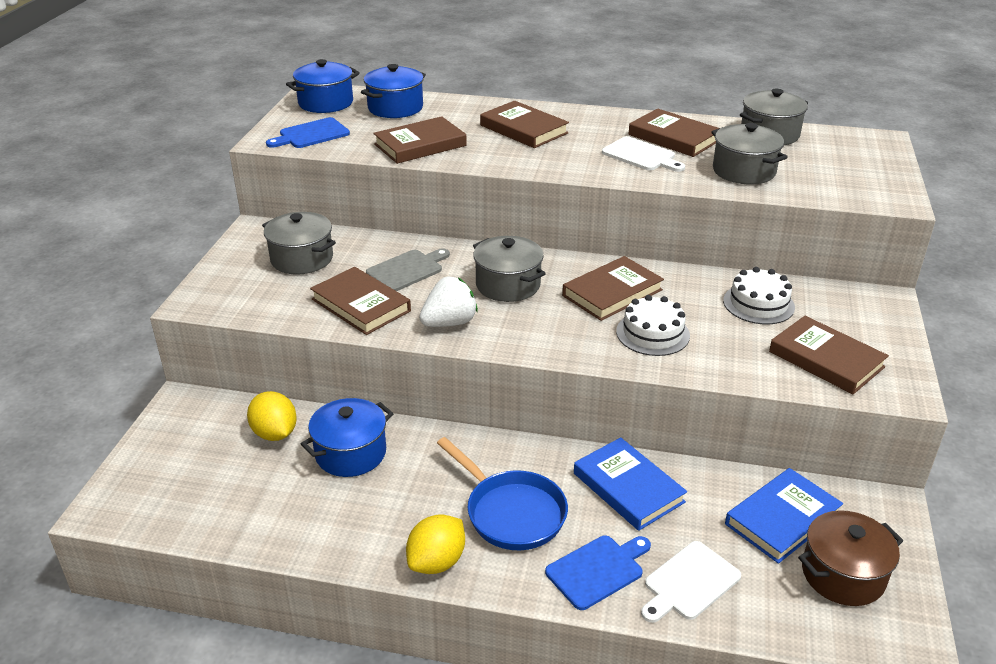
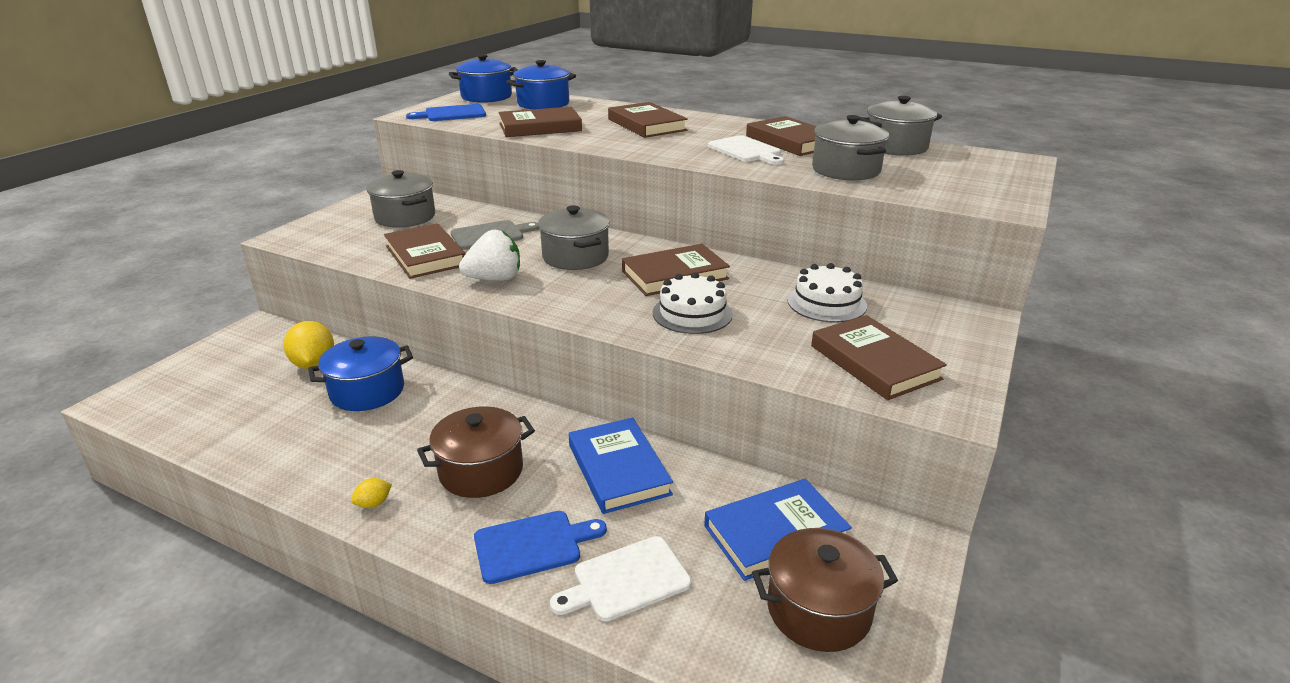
camera: 15 degrees right, 5 degrees down
yellow lemon [406,514,465,574] -> yellow lemon [351,478,392,508], size x0.48
blue pan [437,437,568,550] -> brown pot [417,406,535,498]

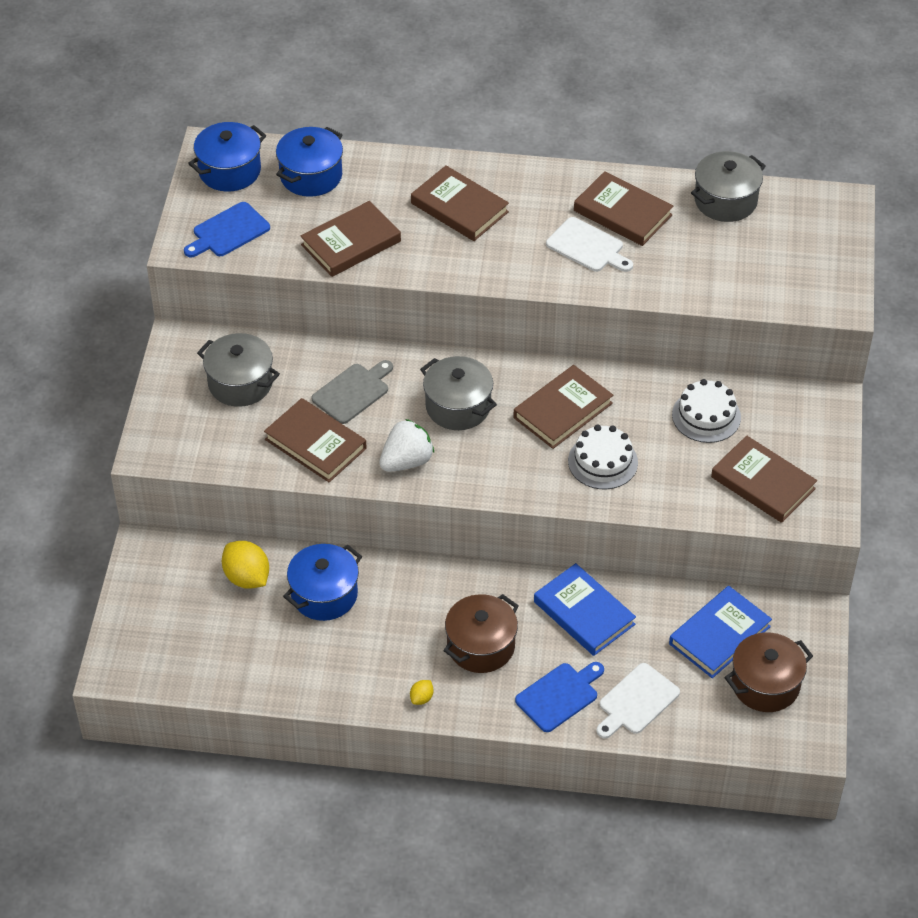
camera: 20 degrees left, 20 degrees up
grey pot [812,115,889,180] -> none

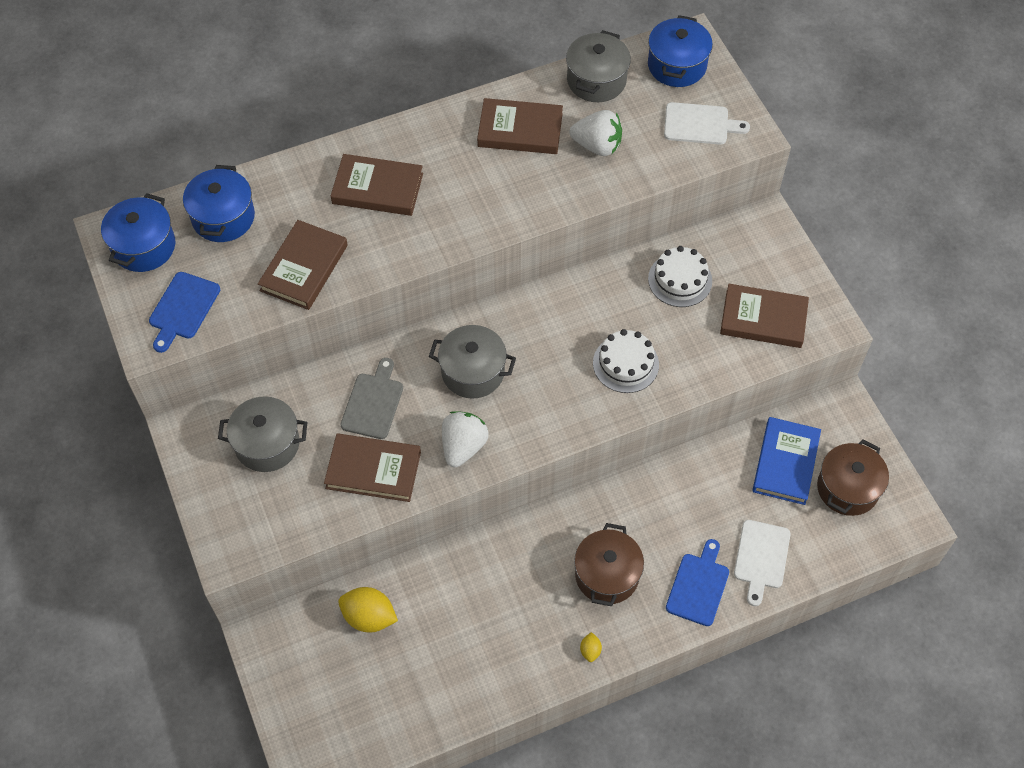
camera: 30 degrees left, 10 degrees up
blue pot [283,544,362,621] -> blue pot moved to [648,15,713,87]
brown book [513,365,613,449] -> none
blue book [534,563,636,656] -> none
white cutting board [546,217,633,272] -> white cutting board moved to [664,102,750,145]
none -> white strawberry [570,110,622,156]

